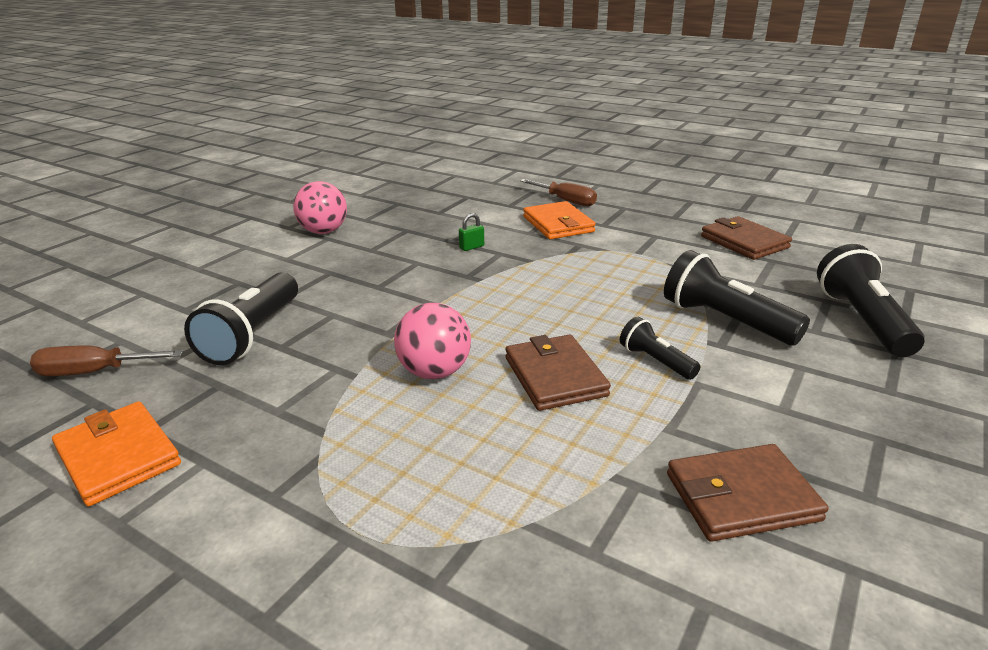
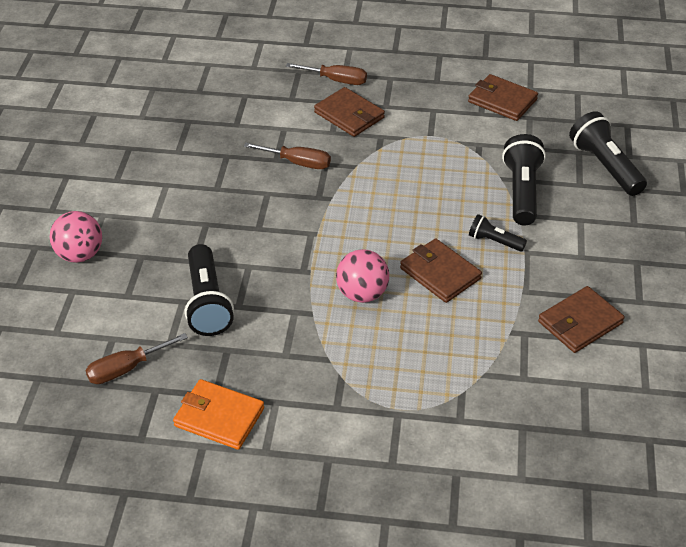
camera: 25 degrees left, 15 degrees up
pink ball [293,181,347,234] -> pink ball moved to [50,211,102,263]
green padlock [459,213,484,251] -> brown screwdriver [244,143,331,169]
orange wallet [523,201,596,239] -> brown wallet [314,87,385,137]
black flashlight [664,250,810,345] -> black flashlight turned 75 degrees clockwise [502,134,546,225]

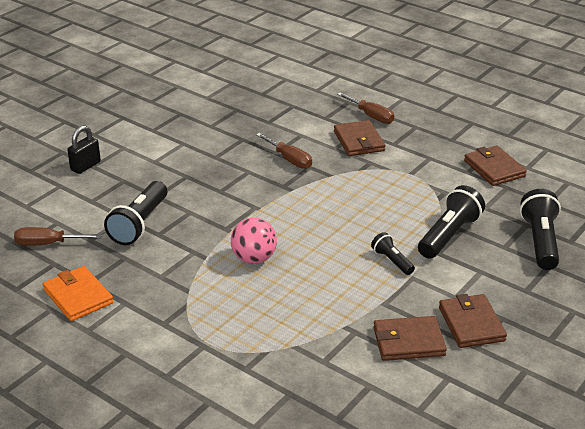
camera: 30 degrees right, 10 degrees down
pink ball [50,211,102,263] -> black padlock [67,125,101,174]
brown wallet [400,238,482,303] -> brown wallet moved to [439,294,507,348]

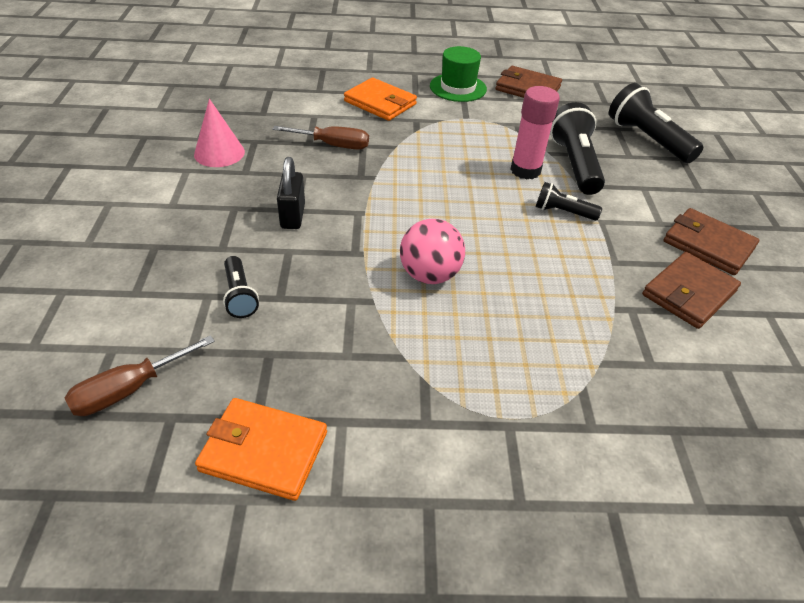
camera: 40 degrees left, 10 degrees up
black padlock [67,125,101,174] -> black padlock moved to [277,157,305,229]
black flashlight [104,181,167,245] -> black flashlight [223,256,259,318], size x0.56
brown wallet [334,120,386,156] -> orange wallet [344,78,417,121]
brown screwdriver [337,92,394,124] -> none
none -> pink cone [194,99,245,167]
none -> green hat [430,46,487,102]
none -> pink glue stick [510,86,560,179]

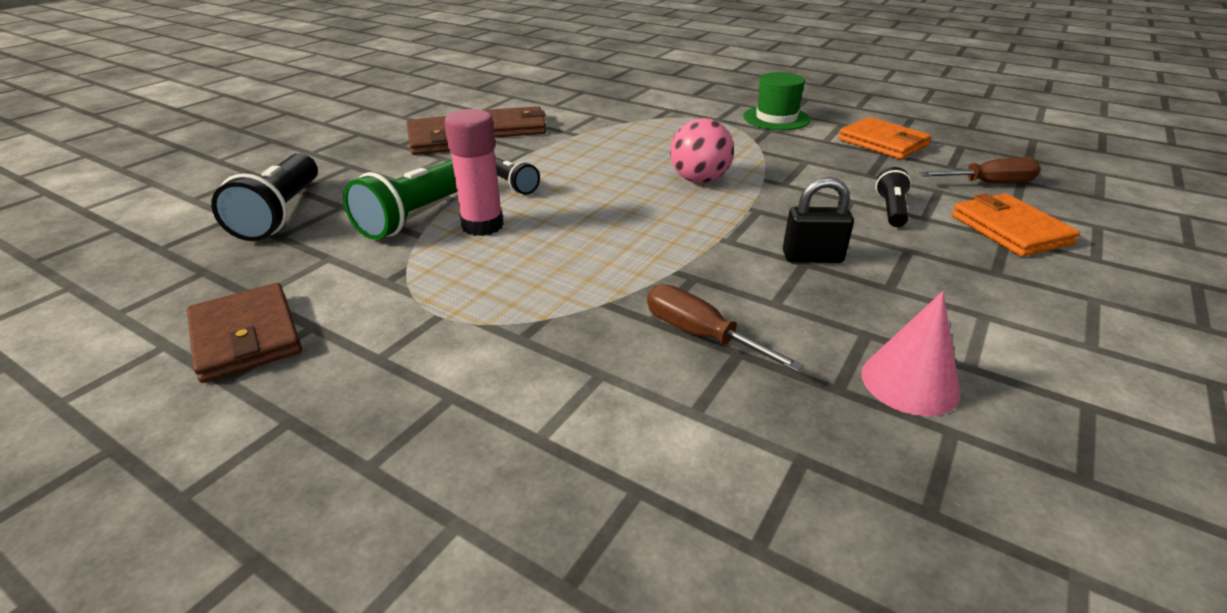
camera: 145 degrees left, 10 degrees down
black padlock [277,157,305,229] -> black padlock turned 60 degrees clockwise [783,177,854,263]
orange wallet [344,78,417,121] -> orange wallet moved to [951,193,1080,257]
green hat [430,46,487,102] -> green hat moved to [743,72,811,130]
black flashlight [550,102,605,195] -> green flashlight [343,160,457,240]

